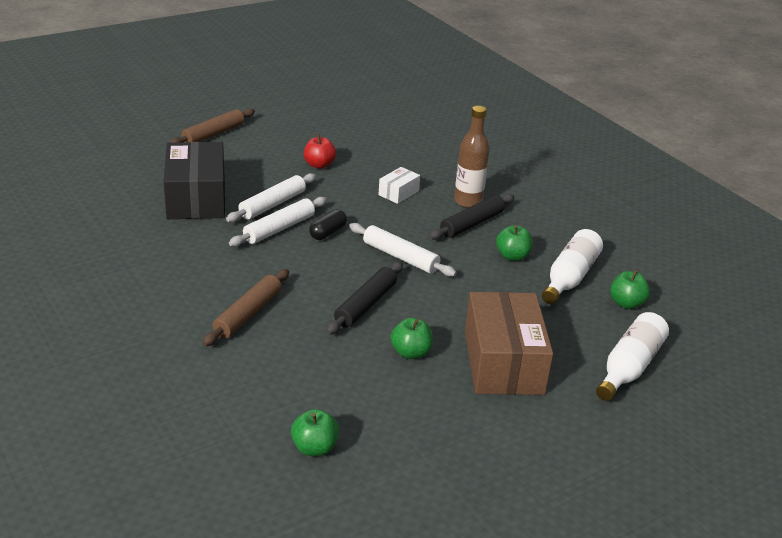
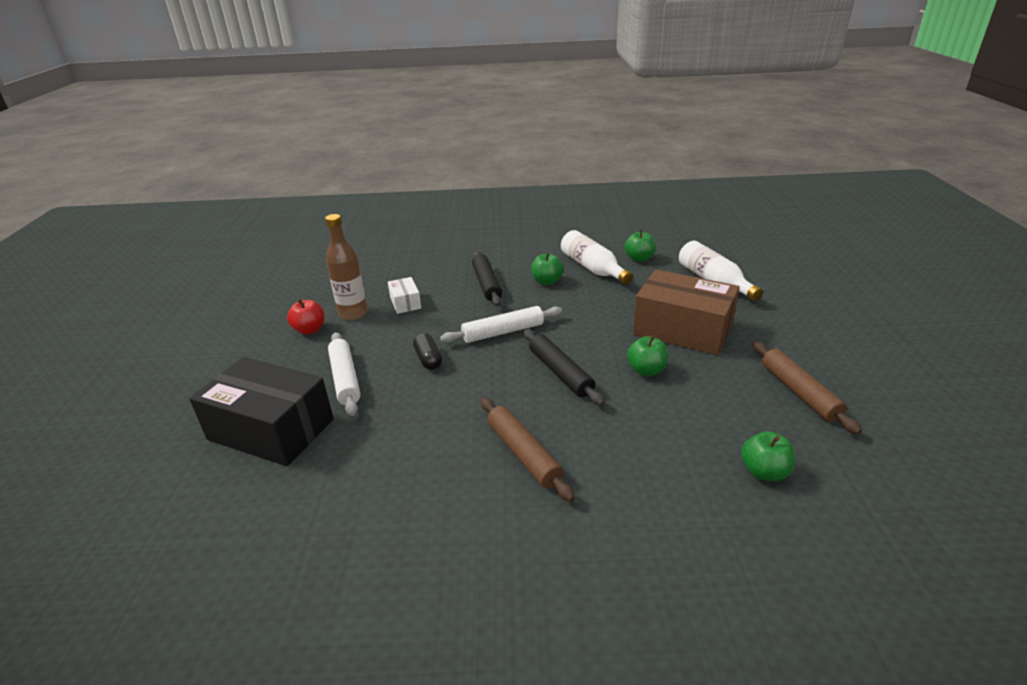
camera: 55 degrees left, 0 degrees up
brown rolling pin [169,108,255,143] -> brown rolling pin moved to [752,341,862,435]
white rolling pin [229,197,327,247] -> none
brown bottle [454,106,490,208] -> brown bottle moved to [325,214,368,320]

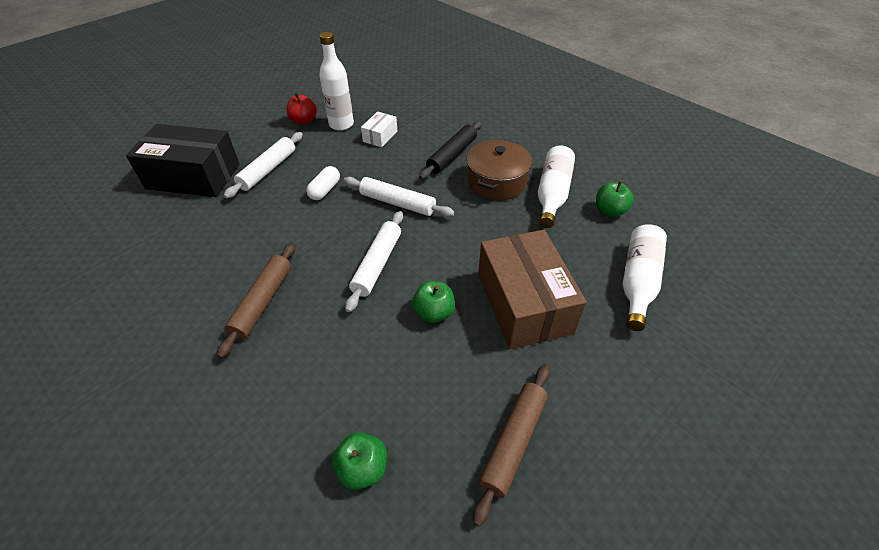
camera: 45 degrees right, 15 degrees up
black box [189,357,334,466] -> black box turned 60 degrees counterclockwise [126,124,240,197]
brown bottle [325,214,368,320] -> white bottle [319,32,354,131]
black capsule [413,333,442,370] -> white capsule [306,166,340,200]
black rolling pin [523,329,605,406] -> white rolling pin [345,211,403,312]
green apple [531,252,563,285] -> brown pot [467,140,532,201]

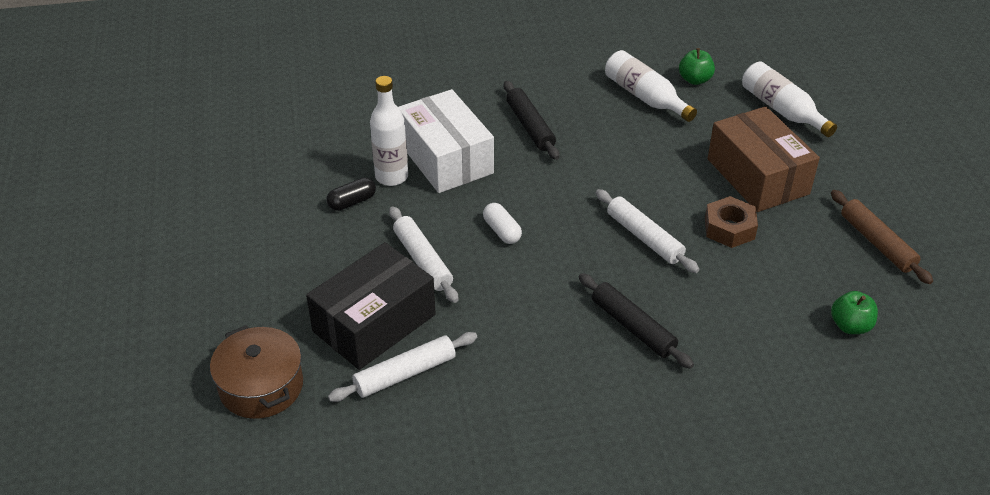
camera: 55 degrees left, 5 degrees down
brown rolling pin [217,243,295,359] -> black rolling pin [579,273,694,369]
red apple [286,93,317,125] -> black capsule [327,177,376,211]
white rolling pin [343,177,454,217] -> white rolling pin moved to [328,332,477,402]
white box [361,111,397,147] -> white box [398,89,494,193], size x2.20
green apple [412,281,455,323] -> brown nut [705,196,758,248]
brown pot [467,140,532,201] -> brown pot moved to [210,325,303,419]
brown box [478,230,587,349] -> brown box turned 45 degrees clockwise [708,106,820,212]

